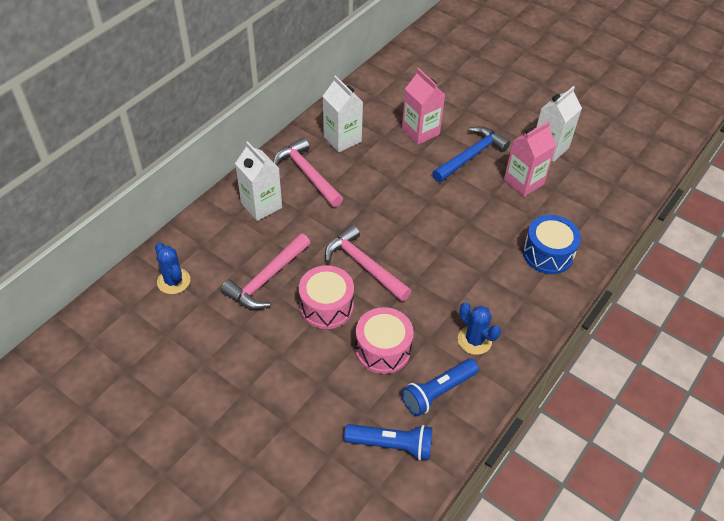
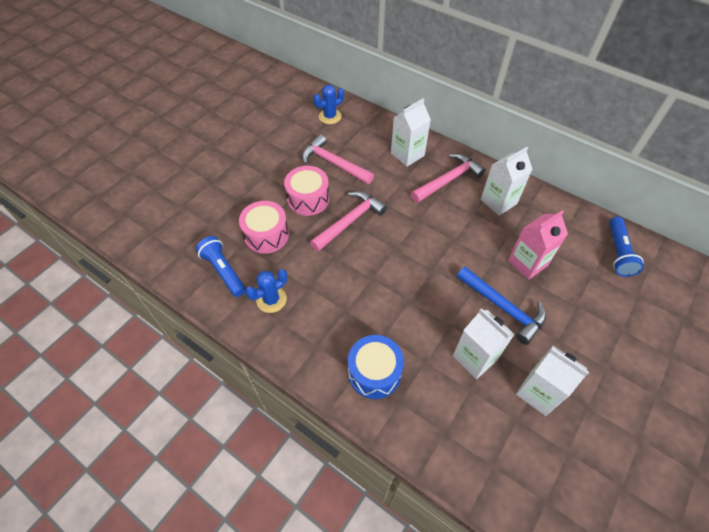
camera: 90 degrees right, 5 degrees up
blue flashlight [344,424,432,461] -> blue flashlight moved to [609,217,644,277]
pink carton [504,121,556,197] -> white carton [453,308,515,379]

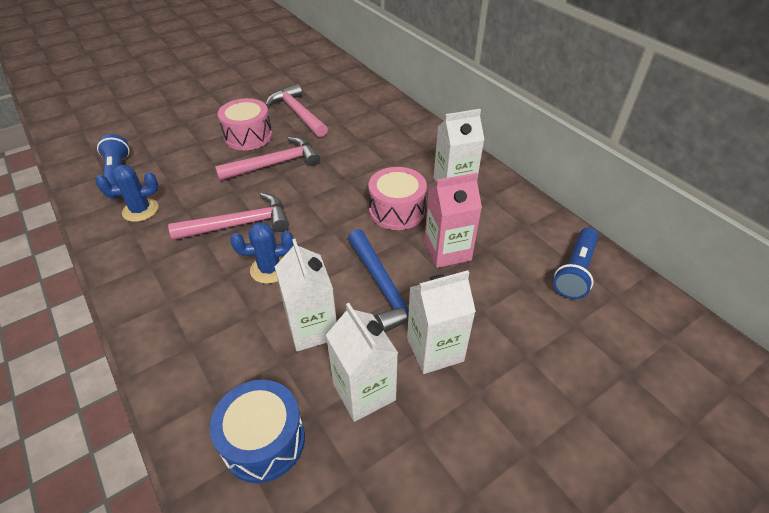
camera: 20 degrees right, 10 degrees down
pink drum [239,201,289,254] -> pink drum moved to [368,167,427,230]
blue cactus [313,85,344,124] -> blue cactus moved to [230,222,293,284]
blue drum [348,335,404,399] -> blue drum moved to [210,380,305,483]
white carton [391,98,431,167] -> white carton moved to [407,270,476,374]
pink hammer [411,153,486,203] -> pink hammer moved to [168,193,289,240]

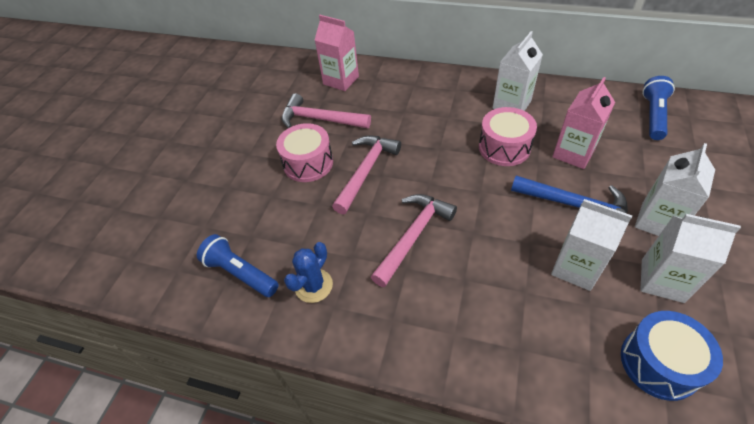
camera: 35 degrees left, 5 degrees up
blue cactus [230,222,293,284] -> none
blue flashlight [553,227,598,299] -> blue flashlight turned 150 degrees counterclockwise [642,76,675,140]
none -> pink carton [315,15,359,91]

